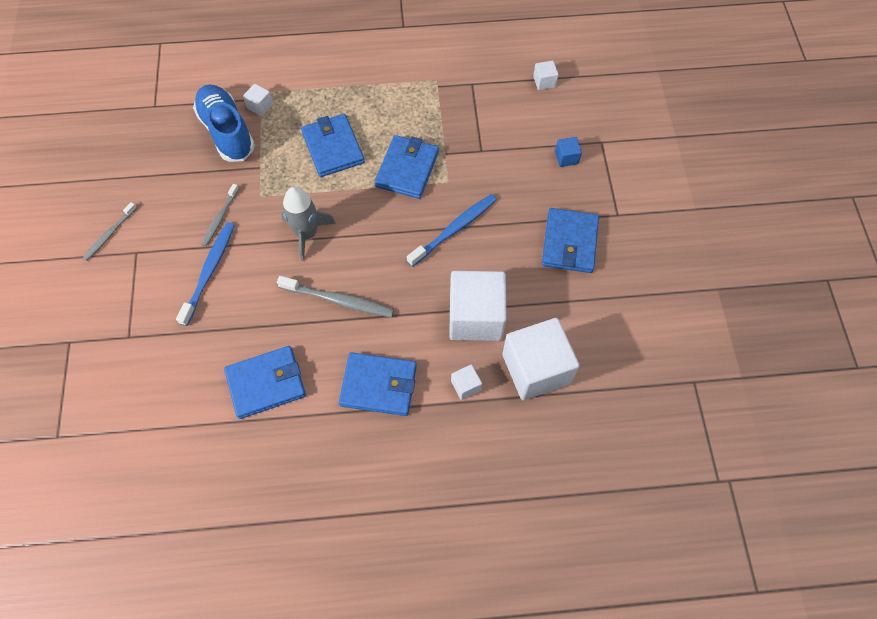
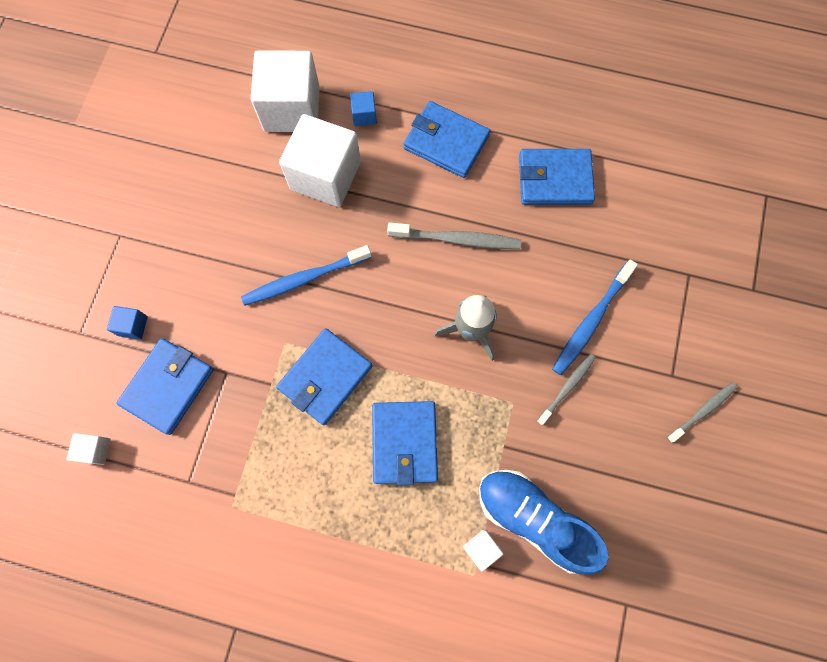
camera: 160 degrees left, 10 degrees up
blue shoe [193,85,255,162] -> blue shoe turned 135 degrees clockwise [479,470,608,575]
grey toothbrush [277,276,394,318] -> grey toothbrush turned 150 degrees clockwise [387,222,521,249]
white cube [451,364,482,400] -> blue cube [350,91,377,126]
blue wallet [542,208,599,273] -> blue wallet moved to [116,338,214,435]

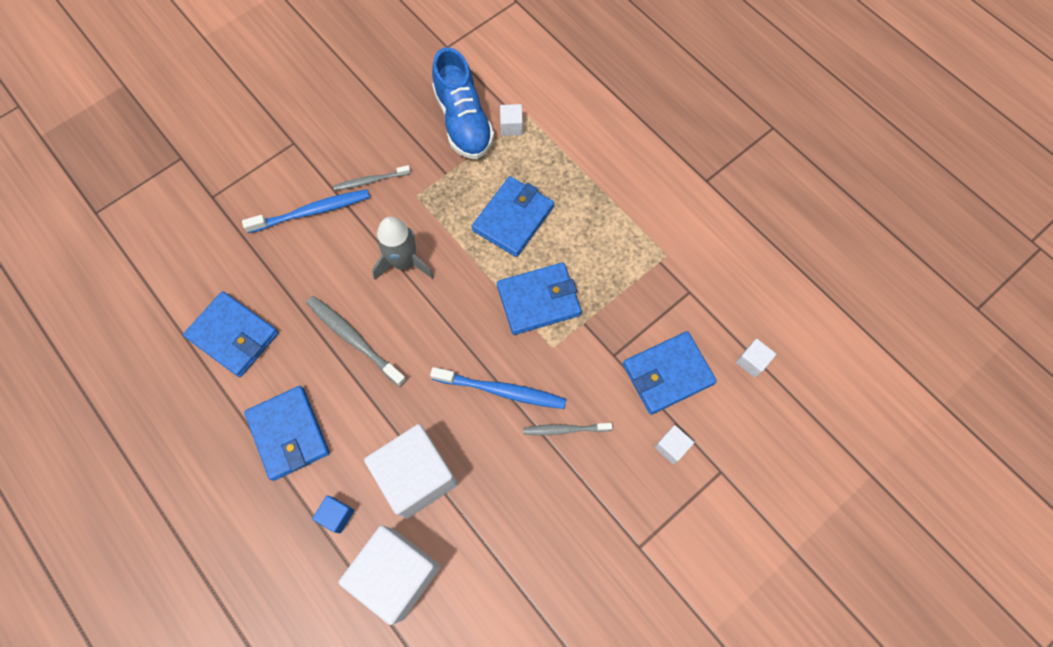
camera: 145 degrees left, 5 degrees down
blue cube [107,306,148,340] -> white cube [654,425,694,464]
grey toothbrush [667,383,737,443] -> grey toothbrush moved to [523,423,612,435]

